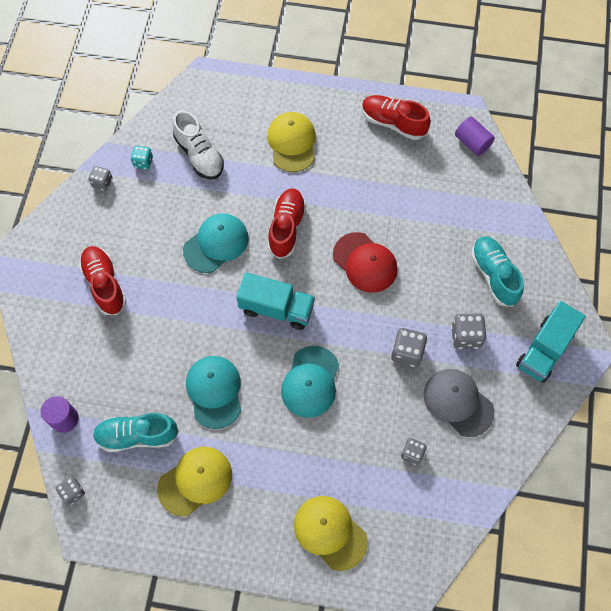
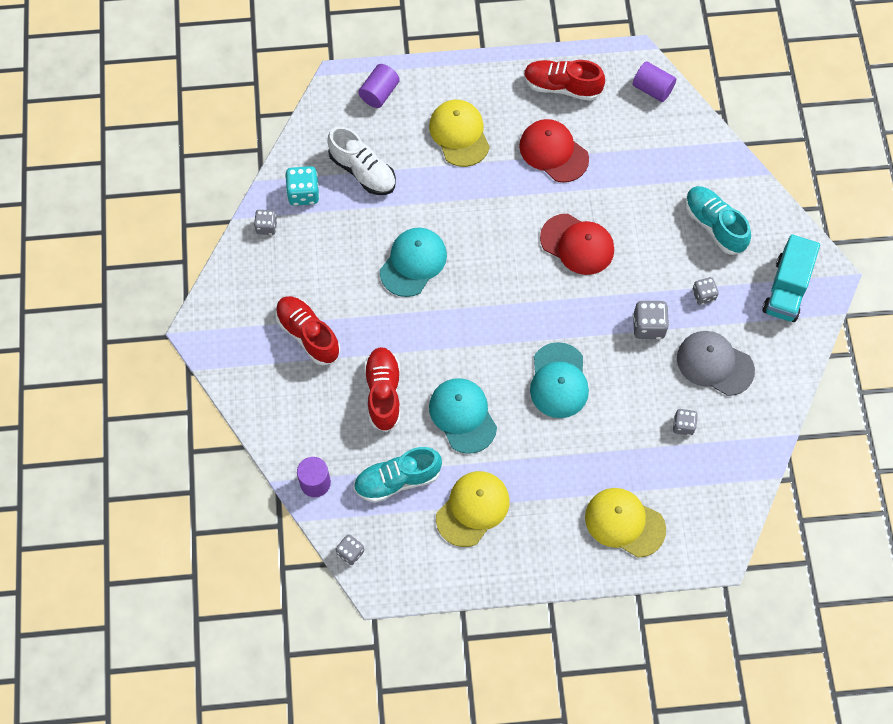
camera: 15 degrees left, 0 degrees up
turquoise dice [131,146,153,170] -> turquoise dice [285,166,320,206], size x1.53
turquoise truck [236,272,315,330] -> none
red shoe [268,188,306,259] -> red shoe moved to [364,347,400,432]
grey dice [451,313,486,349] -> grey dice [692,277,719,305], size x0.65
none -> purple cylinder [358,64,400,108]
none -> red cap [519,119,589,183]

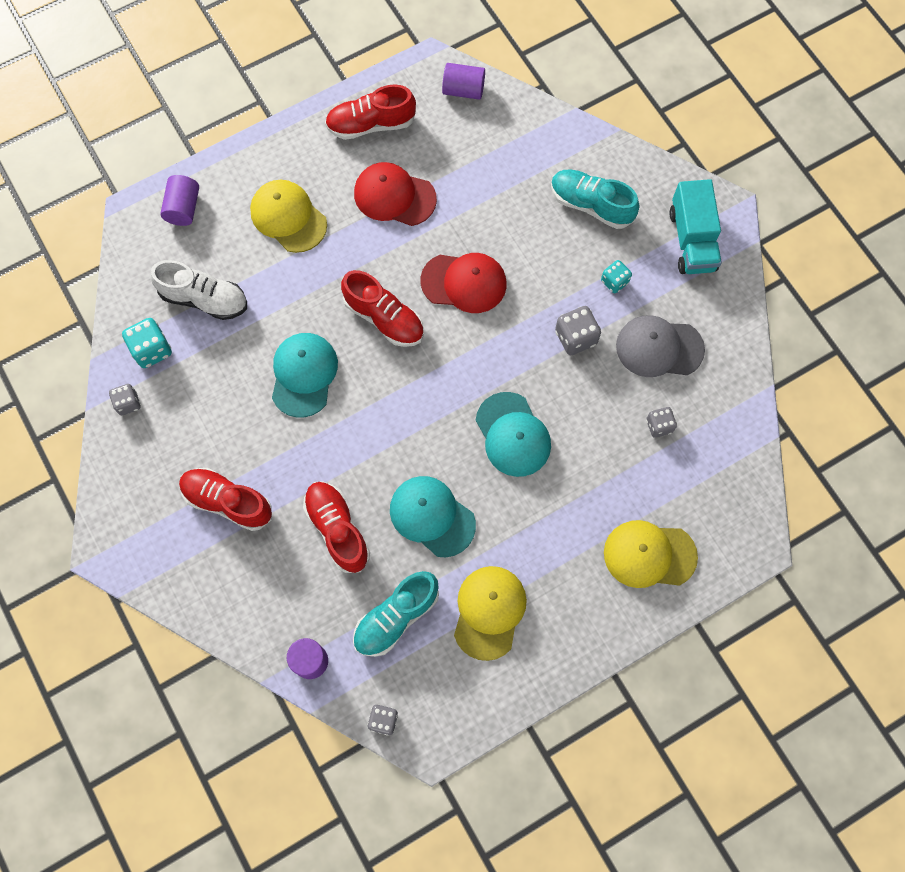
camera: 25 degrees left, 5 degrees up
grey dice [692,277,719,305] -> turquoise dice [601,260,632,293]
none -> red shoe [341,270,424,347]

